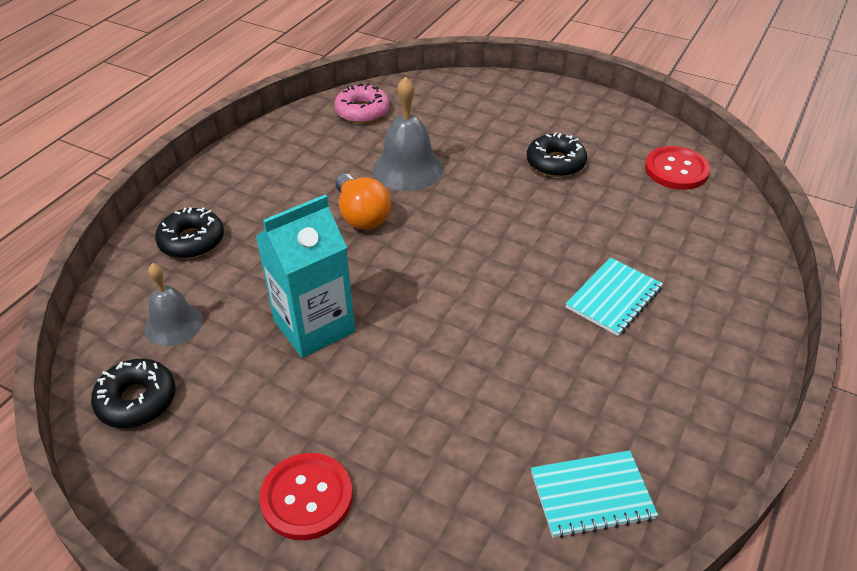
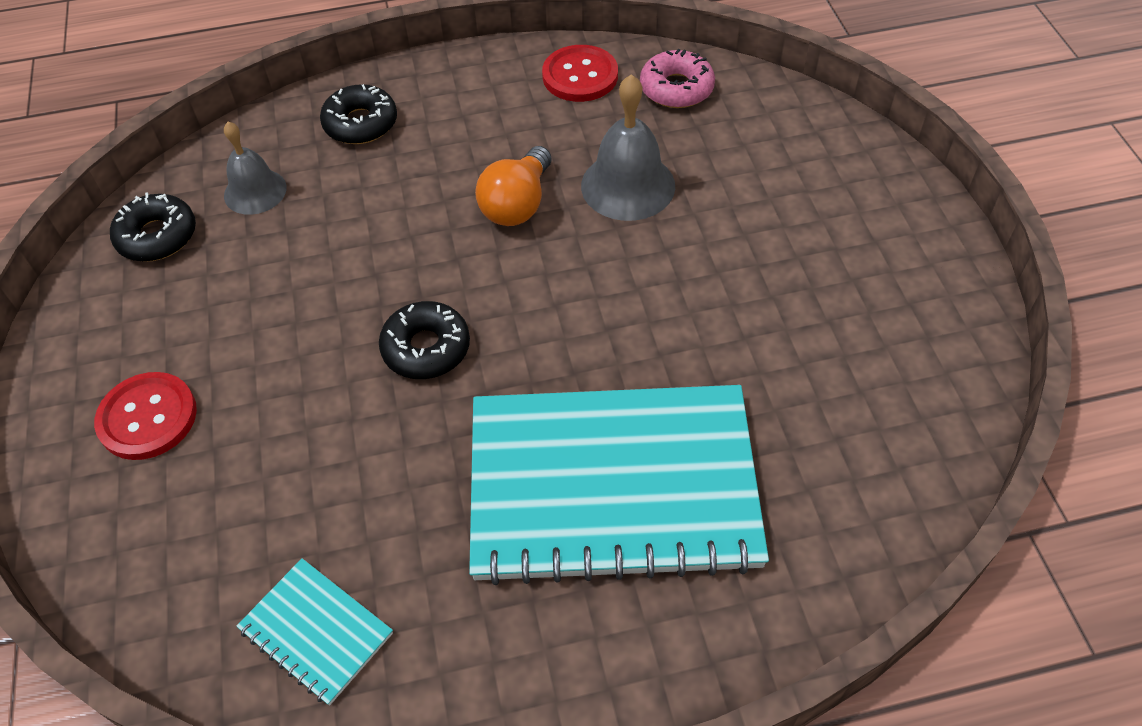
camera: 50 degrees right, 10 degrees up
turquoise carton [256,195,355,358] -> none
black donut [527,133,587,177] -> black donut moved to [379,301,470,379]
turquoise notebook [566,257,663,336] -> turquoise notebook [469,385,769,585], size x2.35
red button [645,146,710,190] -> red button moved to [542,45,618,102]

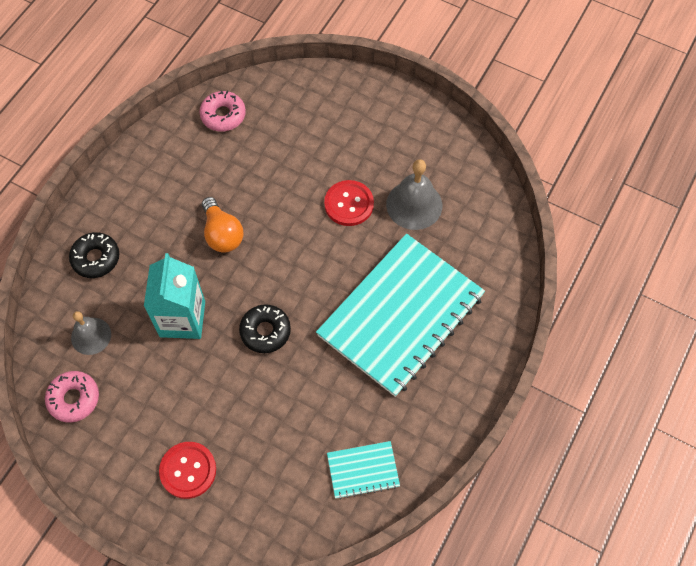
camera: 50 degrees left, 10 degrees up
black donut [110,192,196,262] -> pink donut [45,371,99,423]
red button [542,45,618,102] -> red button moved to [324,180,374,226]
grey bell [581,74,675,221] -> grey bell moved to [386,159,442,230]
none -> turquoise carton [144,253,205,339]

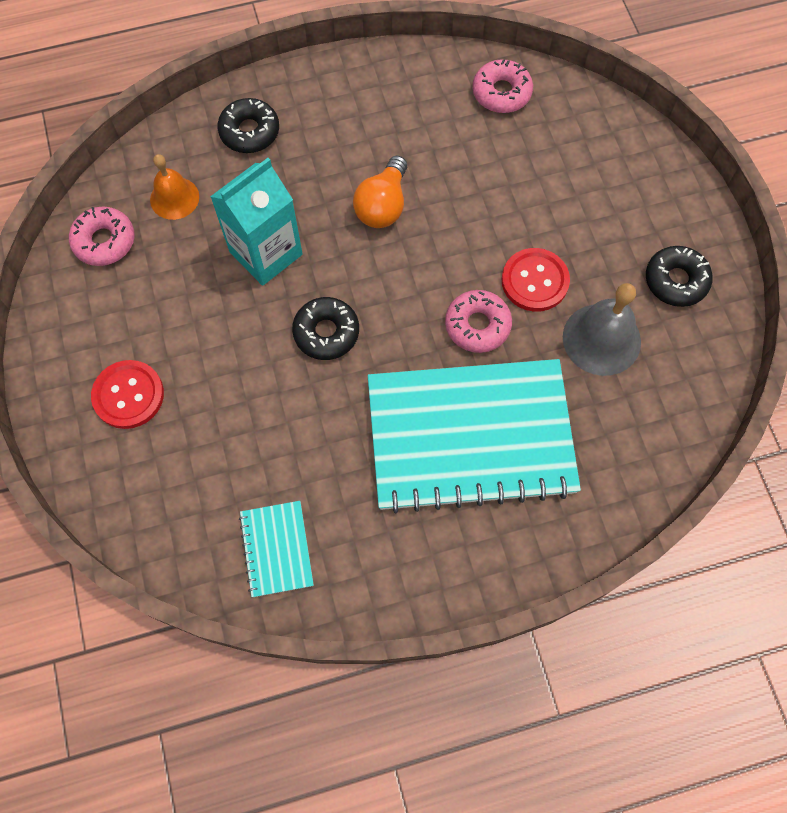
camera: 45 degrees right, 5 degrees up
grey bell [71,311,111,355] -> orange bell [150,154,199,220]
turquoise notebook [327,441,400,499] -> turquoise notebook turned 45 degrees clockwise [239,501,314,597]
none -> pink donut [445,290,512,353]
none -> black donut [646,246,713,307]

